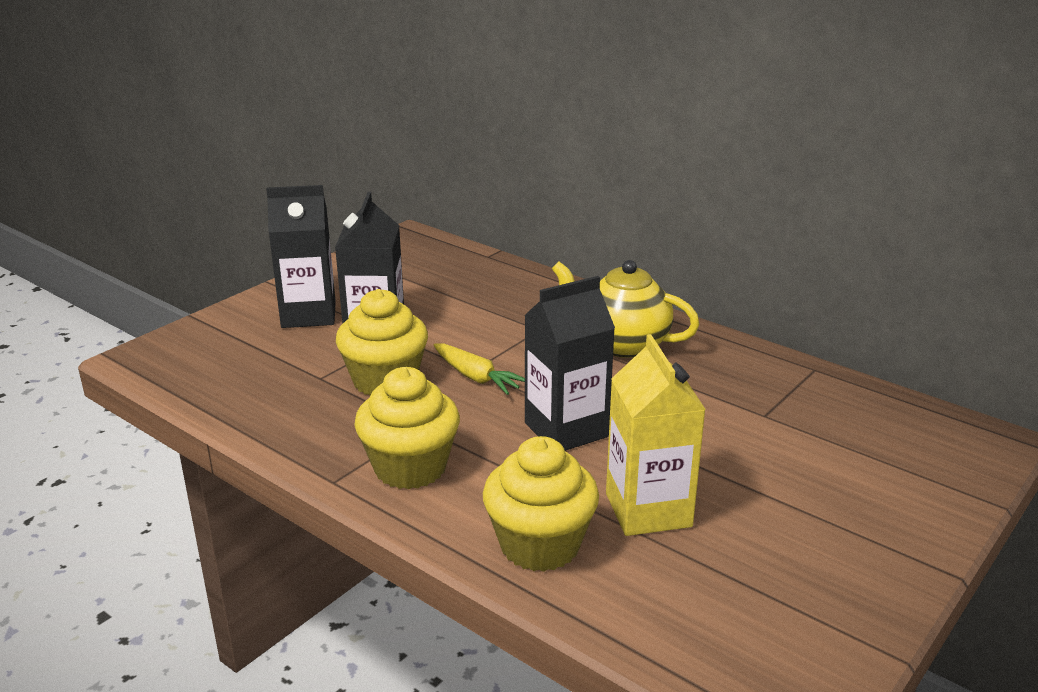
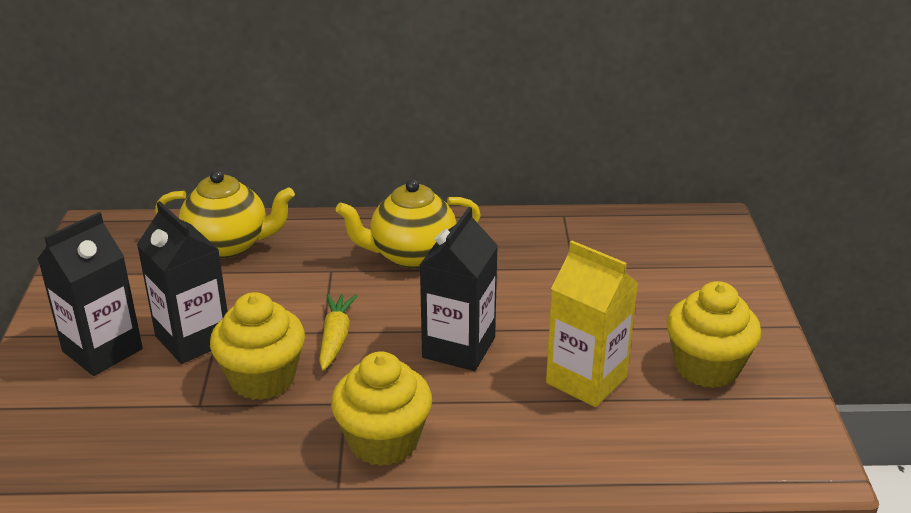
camera: 40 degrees left, 5 degrees up
yellow carrot [434,343,525,395] -> yellow carrot turned 90 degrees counterclockwise [319,294,357,371]
yellow cupcake [483,436,599,572] -> yellow cupcake moved to [667,281,761,388]
none -> yellow teapot [155,170,295,258]

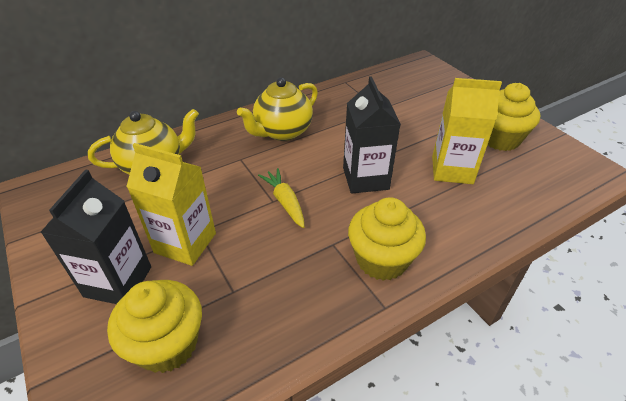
camera: 30 degrees left, 10 degrees up
black carton [137,201,227,364] -> yellow carton [126,143,216,266]
yellow cupcake [210,292,305,400] -> yellow cupcake moved to [107,280,202,373]

